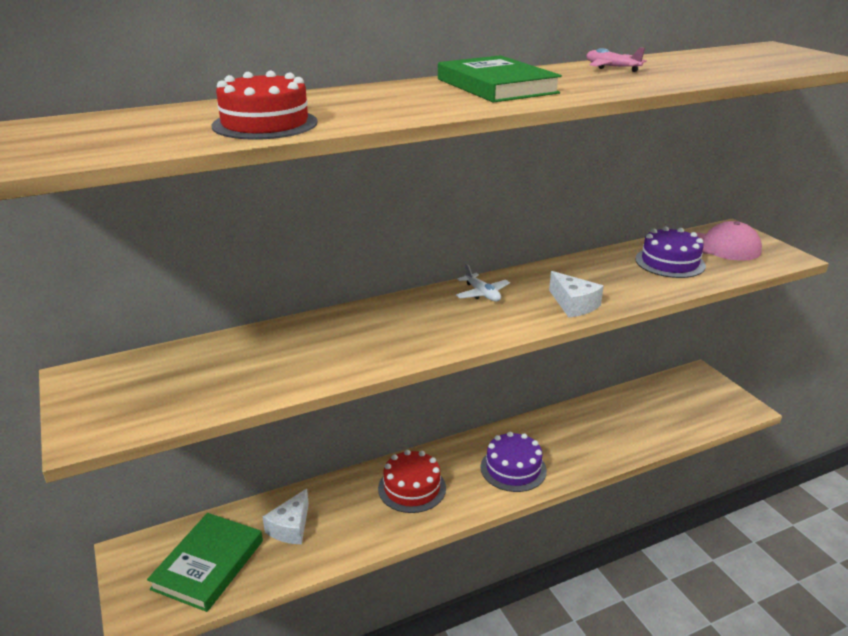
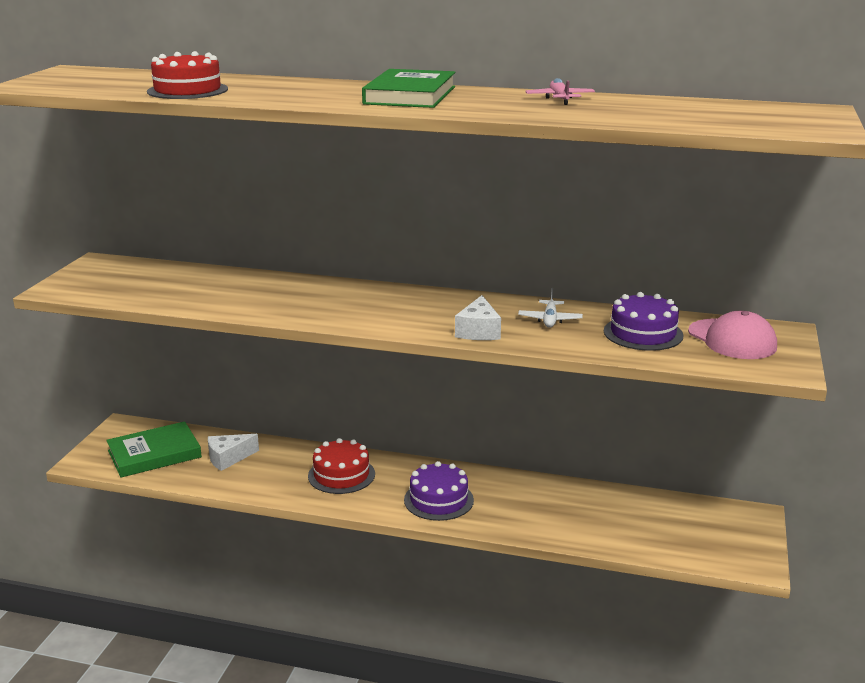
camera: 40 degrees right, 5 degrees down
white plane [456,264,510,302] -> white plane moved to [518,288,583,328]

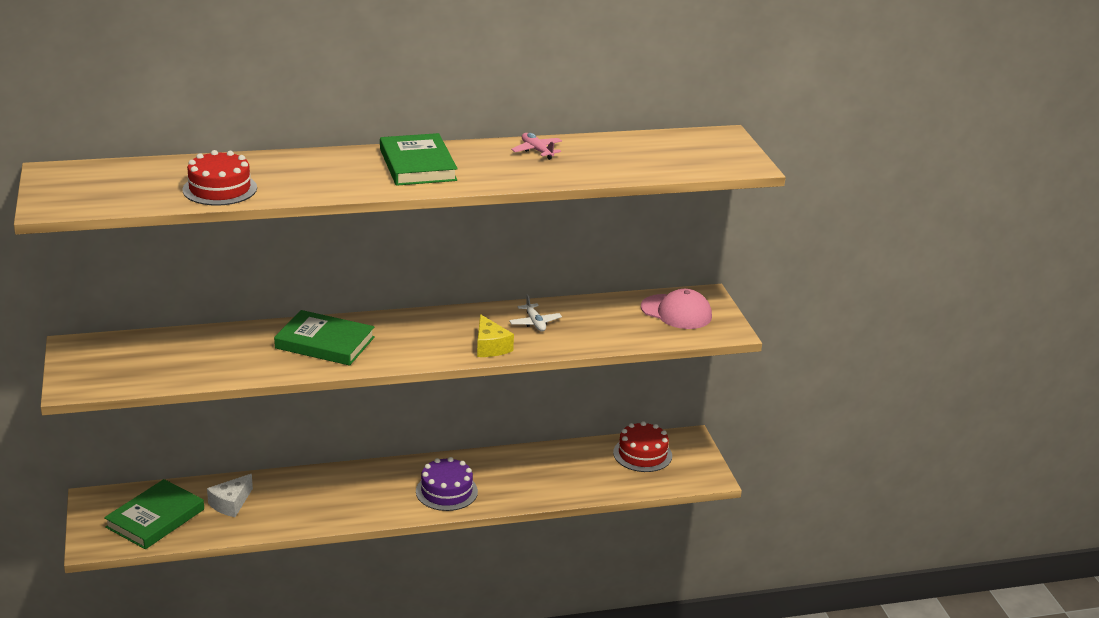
camera: 30 degrees left, 5 degrees up
red cake [308,438,375,494] -> red cake moved to [613,421,672,472]
white cheese [455,295,501,340] -> yellow cheese [477,314,514,357]
purple cake [604,292,683,351] -> none
none -> green book [274,310,375,366]

